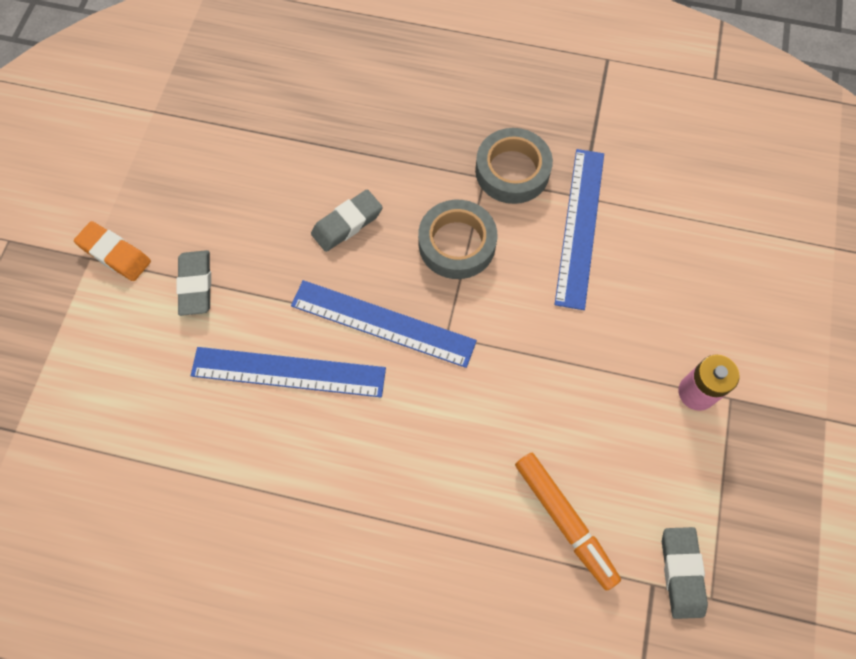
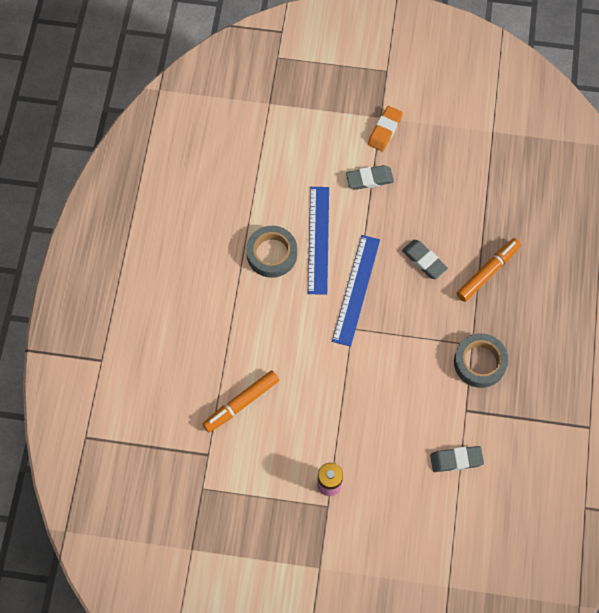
camera: 85 degrees right, 0 degrees up
grey tape [418,200,497,279] -> grey tape moved to [246,226,297,278]
blue ruler [554,149,604,310] -> none
grey eraser [662,527,708,619] -> grey eraser moved to [430,446,484,472]
none -> orange marker [457,238,521,302]

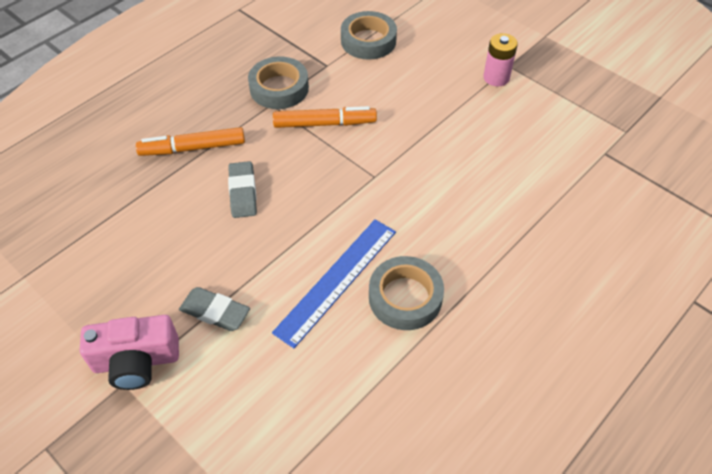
camera: 145 degrees left, 15 degrees down
orange marker [203,370,279,432] -> orange marker moved to [273,106,377,128]
blue ruler [332,235,380,347] -> none
orange eraser [368,106,403,151] -> pink camera [80,315,179,390]
grey eraser [430,446,484,472] -> grey tape [341,11,397,60]

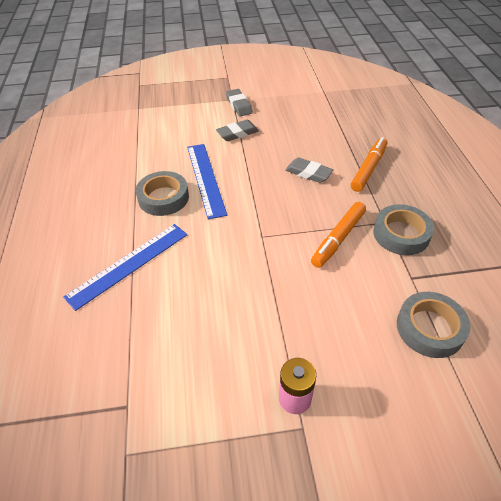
camera: 130 degrees right, 5 degrees down
pink camera [80,315,179,390] -> grey eraser [226,89,253,116]
none -> blue ruler [63,224,187,311]

